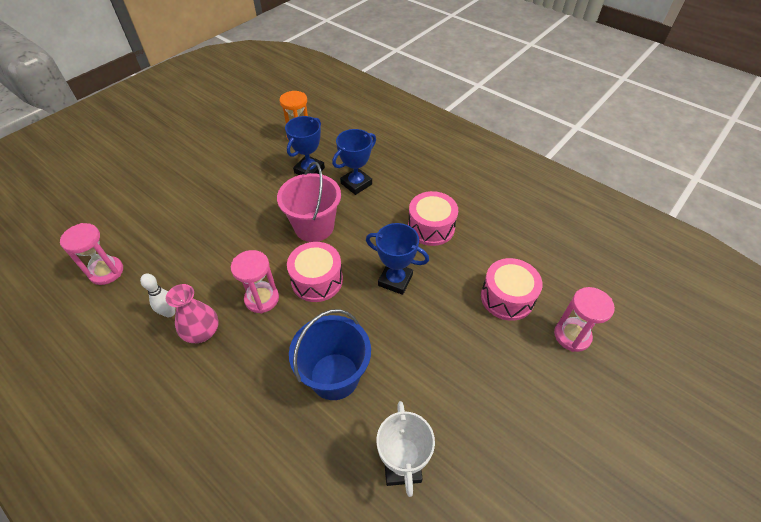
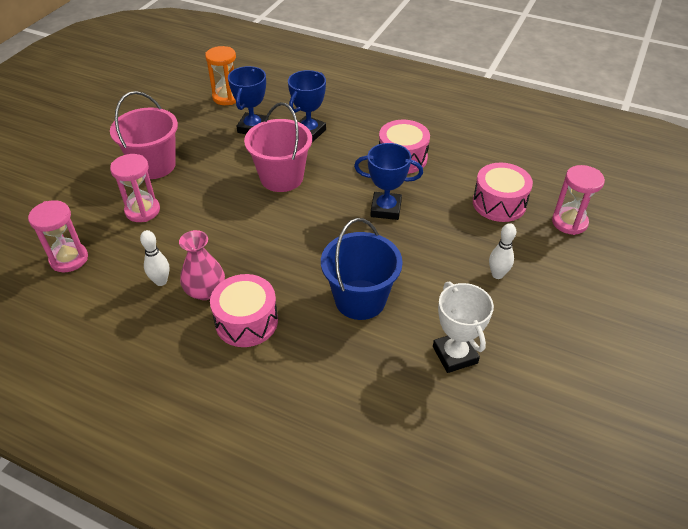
camera: 15 degrees left, 5 degrees down
pink hourglass [231,250,279,313] -> pink hourglass moved to [110,154,160,222]
pink drum [287,242,343,302] -> pink drum moved to [210,274,278,347]
none -> pink bucket [110,91,178,179]
none -> white bowling pin [489,223,516,279]

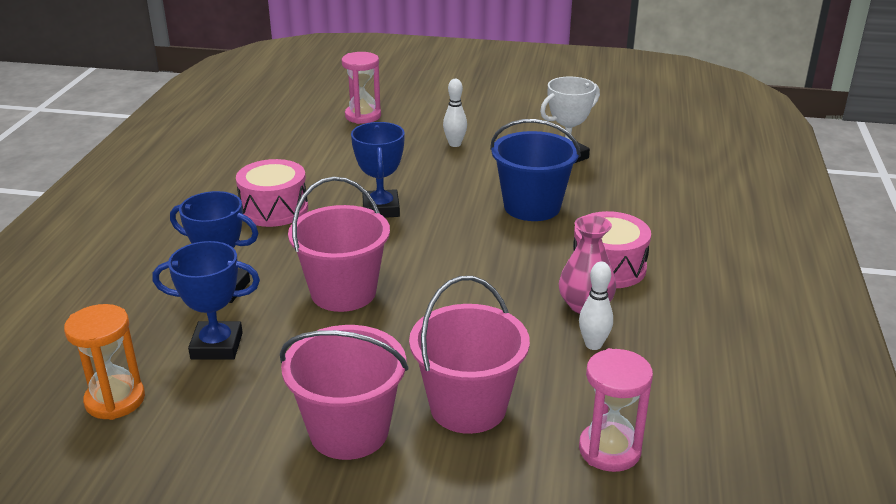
camera: 105 degrees left, 15 degrees down
pink hourglass [110,154,160,222] -> pink bucket [409,276,530,434]
pink drum [473,163,533,222] -> none

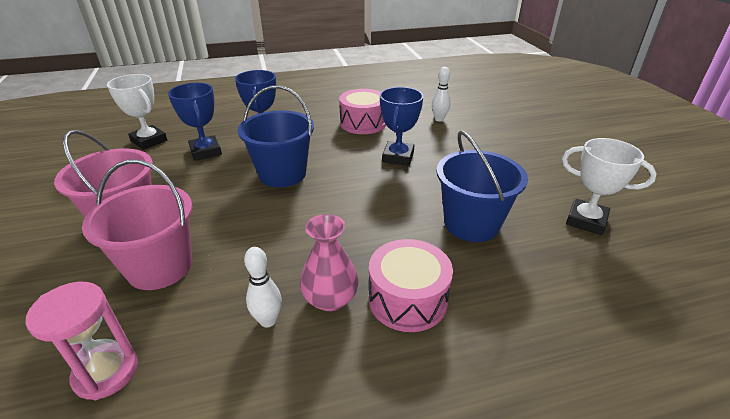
camera: 65 degrees right, 5 degrees up
orange hourglass [64,304,145,420] -> white trophy [107,74,167,150]
pink bucket [288,177,390,312] -> blue bucket [238,86,314,187]
pink hourglass [342,52,381,124] -> none
blue trophy [351,122,405,218] -> blue trophy turned 45 degrees counterclockwise [380,87,423,166]
white bowling pin [443,79,467,147] -> white bowling pin moved to [432,67,451,122]

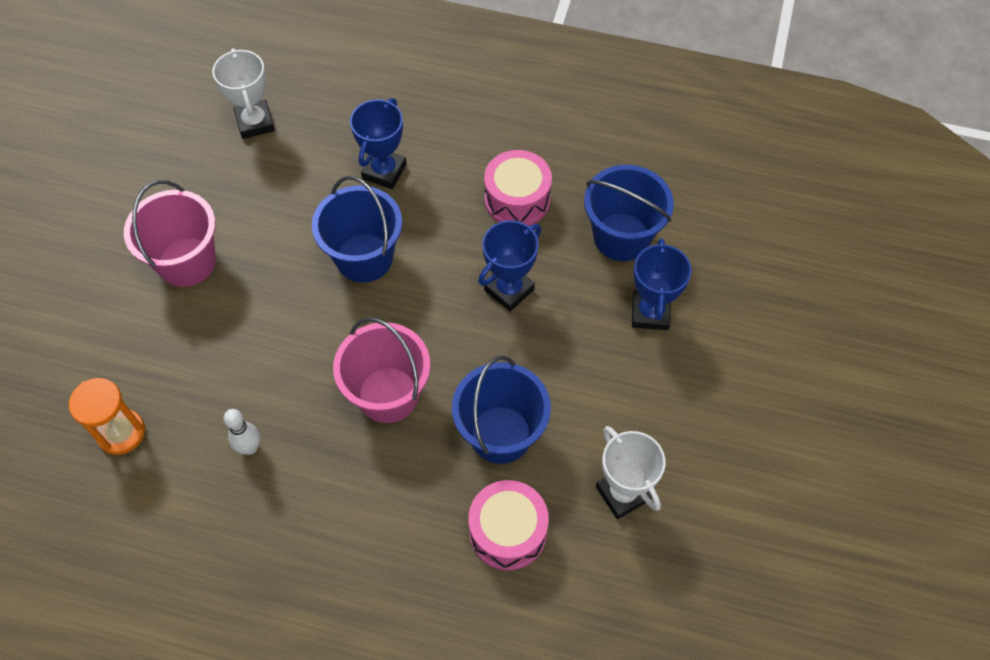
camera: 30 degrees right, 25 degrees up
pink hourglass [26,282,138,400] -> orange hourglass [69,378,145,455]
pink bucket [82,160,193,290] -> pink bucket moved to [333,317,430,423]
blue trophy [168,83,222,161] -> blue trophy moved to [632,238,692,330]
pink vase [300,214,358,311] -> none
pink drum [369,239,453,332] -> pink drum moved to [468,480,549,570]
white bowling pin [432,67,451,122] -> blue bucket [584,165,674,261]

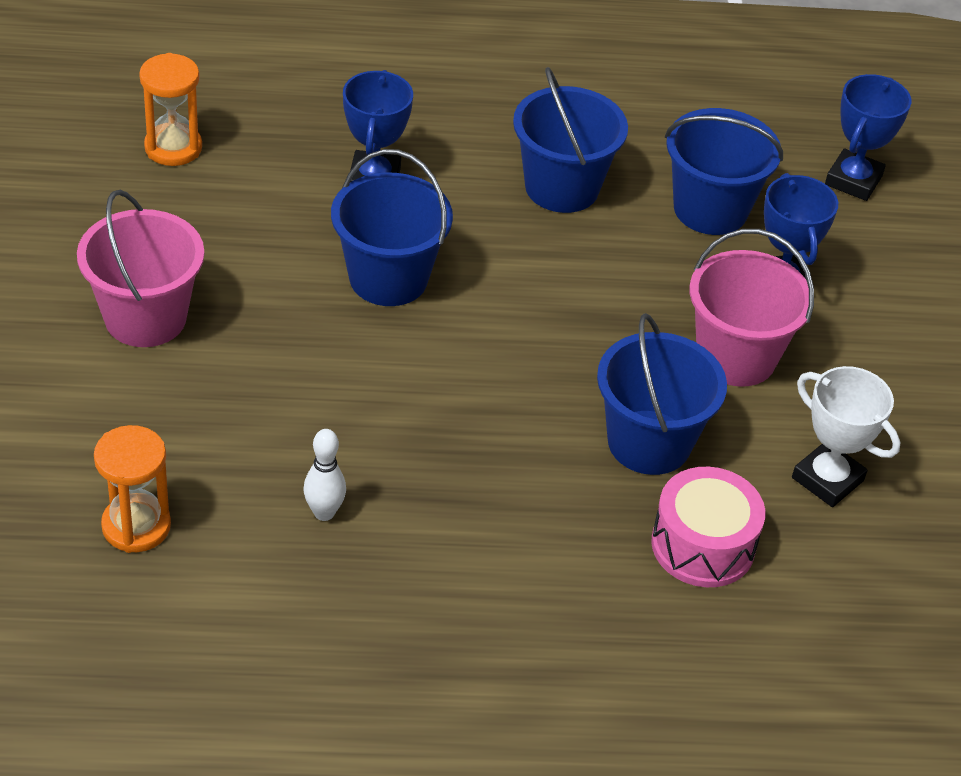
camera: 20 degrees left, 15 degrees down
white trophy [212,48,275,139] -> orange hourglass [139,53,202,166]
pink bucket [333,317,430,423] -> pink bucket moved to [689,229,814,387]
blue trophy [478,220,541,312] -> blue trophy moved to [825,74,911,201]
pink drum [484,150,552,226] -> blue bucket [513,67,628,213]

